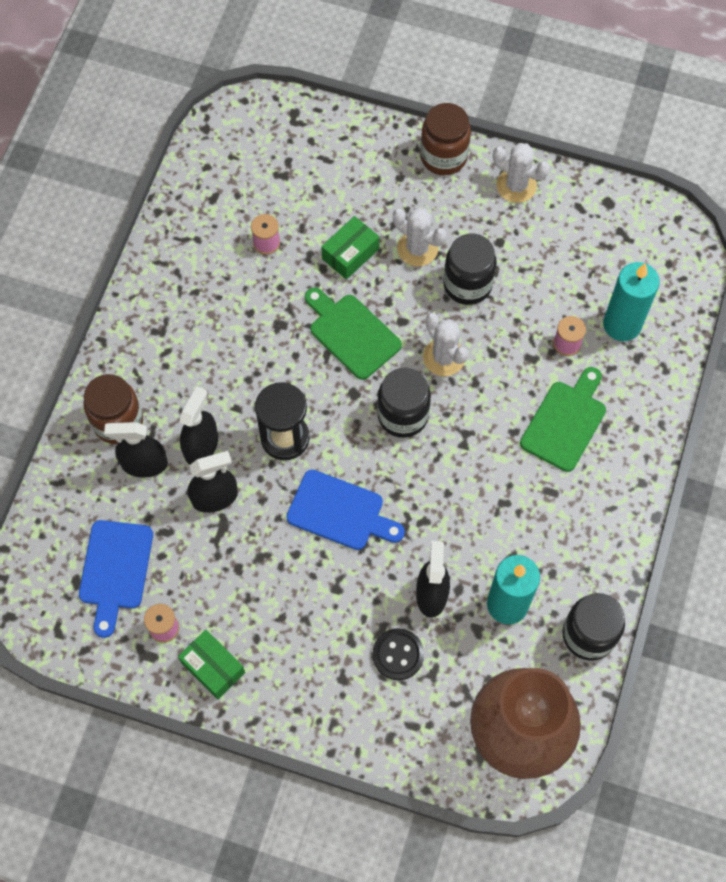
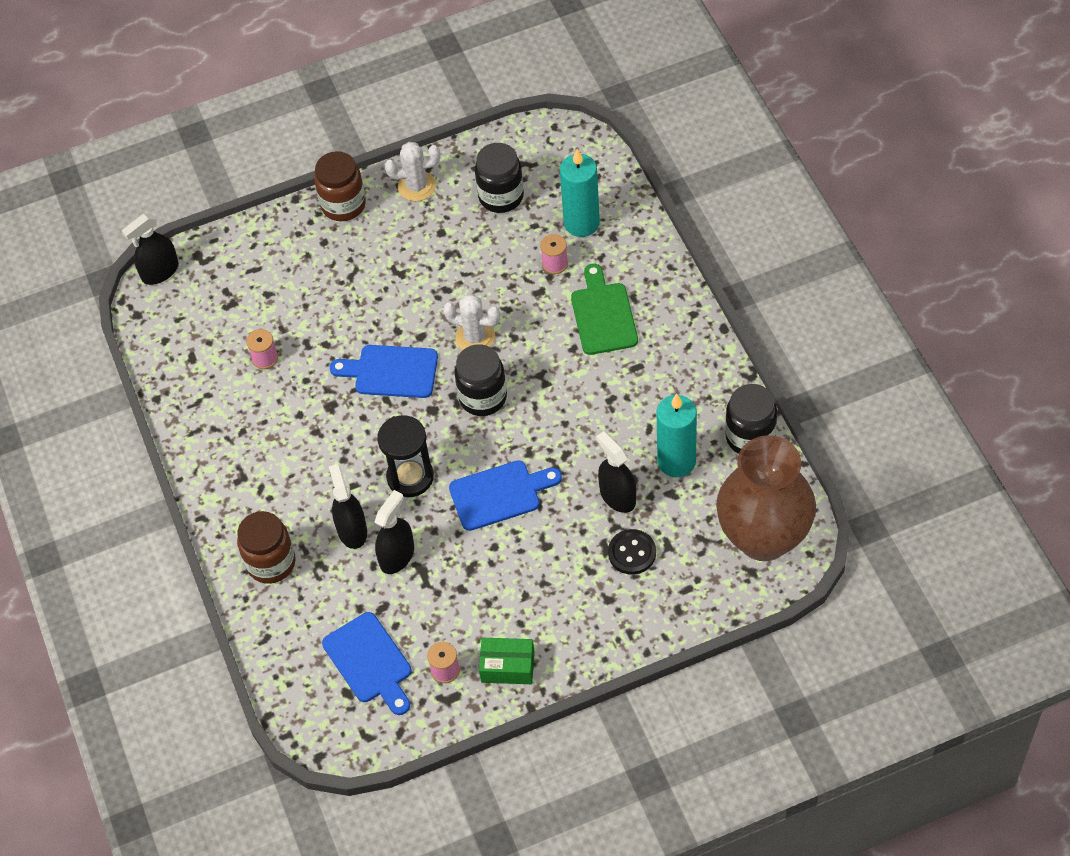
camera: 35 degrees left, 10 degrees down
black spray bottle [104,422,168,477] -> black spray bottle moved to [122,214,179,285]
green cutting board [305,287,402,380] -> blue cutting board [330,345,438,398]
green box [321,216,379,280] -> none
white cactus [393,207,447,266] -> none
black jar [443,233,497,305] -> black jar moved to [475,143,524,213]

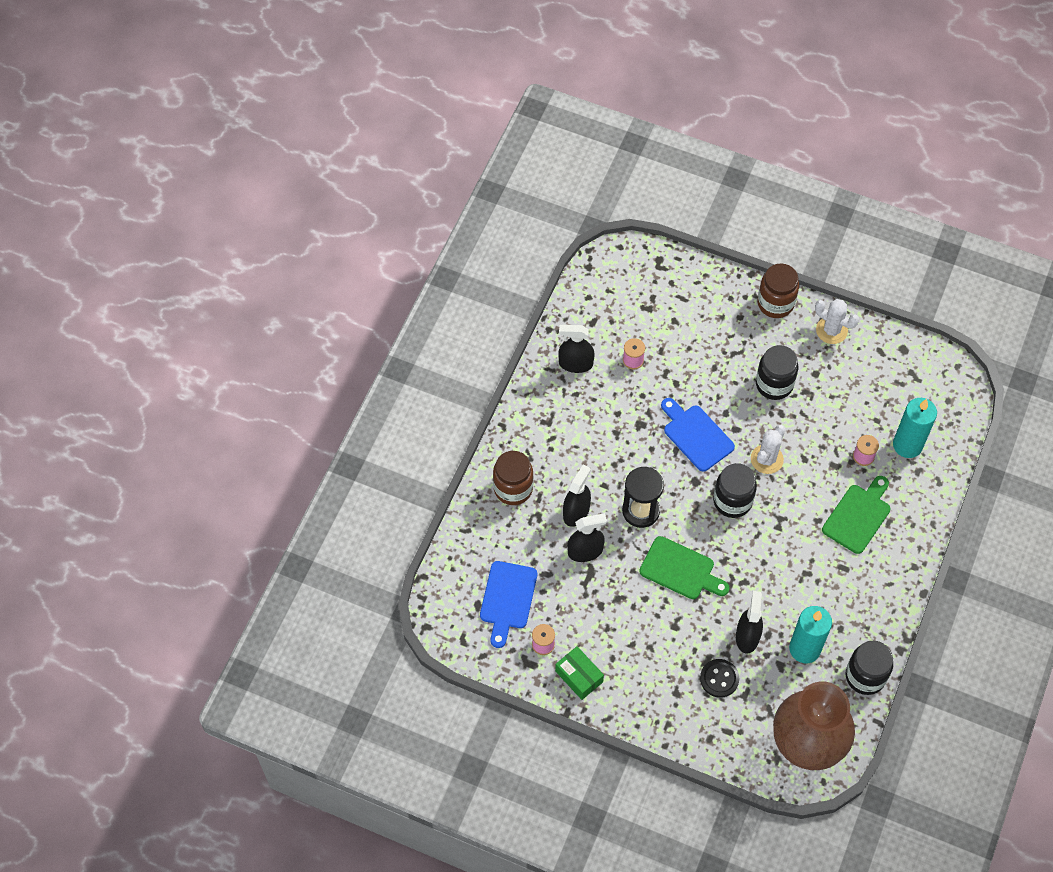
camera: 40 degrees right, 5 degrees up
black spray bottle [122,214,179,285] -> black spray bottle moved to [558,325,595,373]
white cactus [443,294,500,350] -> white cactus turned 60 degrees clockwise [751,425,785,474]
blue cutting board [449,460,562,531] -> green cutting board [639,536,729,599]
black jar [475,143,524,213] -> black jar moved to [756,345,798,400]

